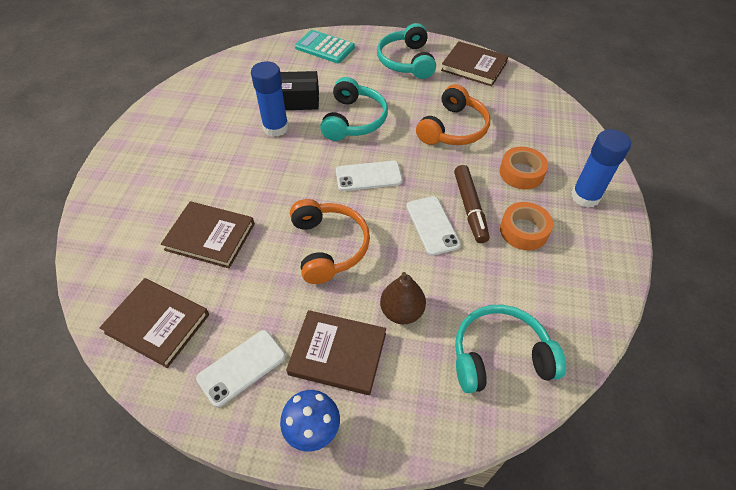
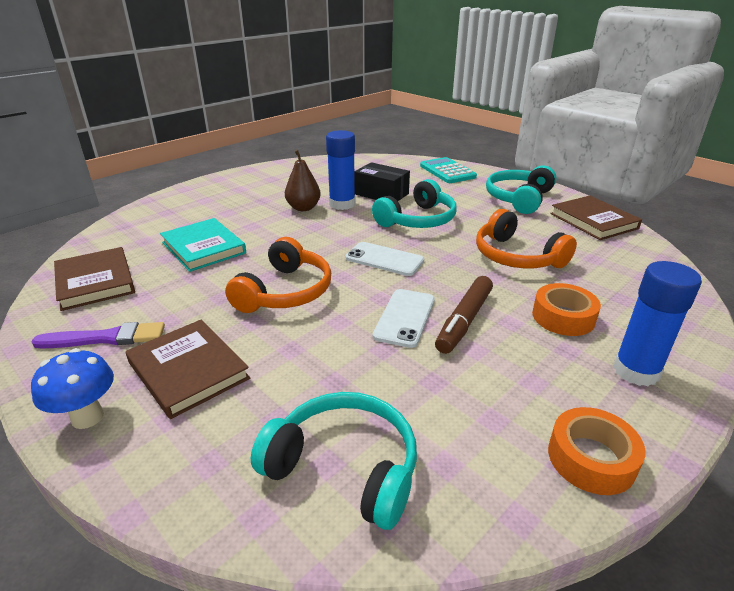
camera: 35 degrees right, 20 degrees down
brown book [161,201,255,268] -> turquoise book [160,218,246,272]
white phone [196,330,286,407] -> purple brush [31,322,165,349]
brown pear [380,272,426,324] -> brown pear moved to [285,150,321,211]
orange headphones [416,84,490,145] -> orange headphones turned 75 degrees clockwise [476,209,577,269]
orange tape [500,202,553,250] -> orange tape moved to [548,407,646,495]

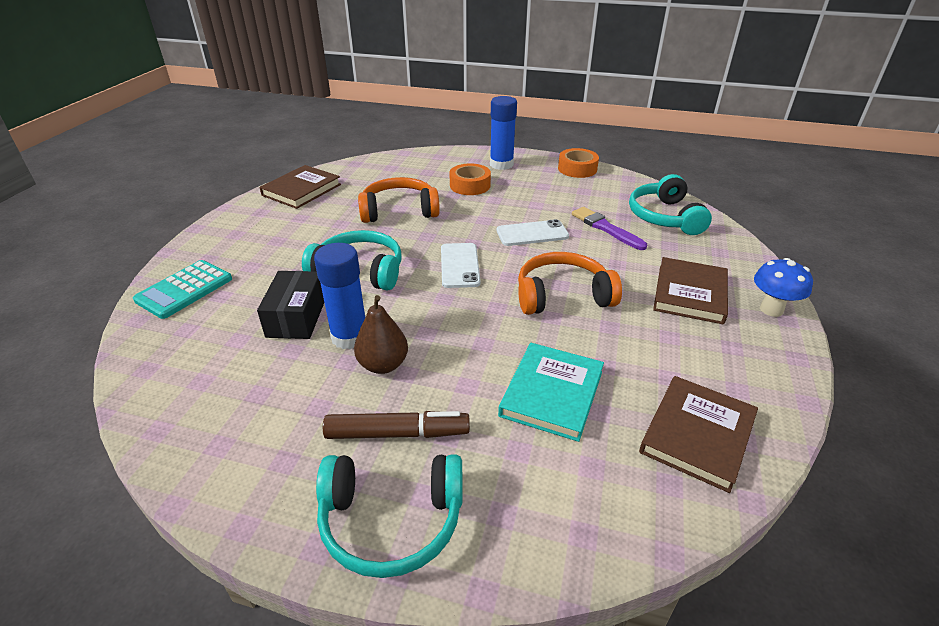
camera: 120 degrees left, 5 degrees up
purple brush [31,322,165,349] -> purple brush moved to [572,207,647,250]
brown marker [435,276,493,354] -> brown marker moved to [323,411,470,439]
orange headphones [476,209,577,269] -> orange headphones turned 120 degrees counterclockwise [358,177,440,223]
turquoise headphones [486,165,557,214] -> turquoise headphones moved to [316,454,462,578]

